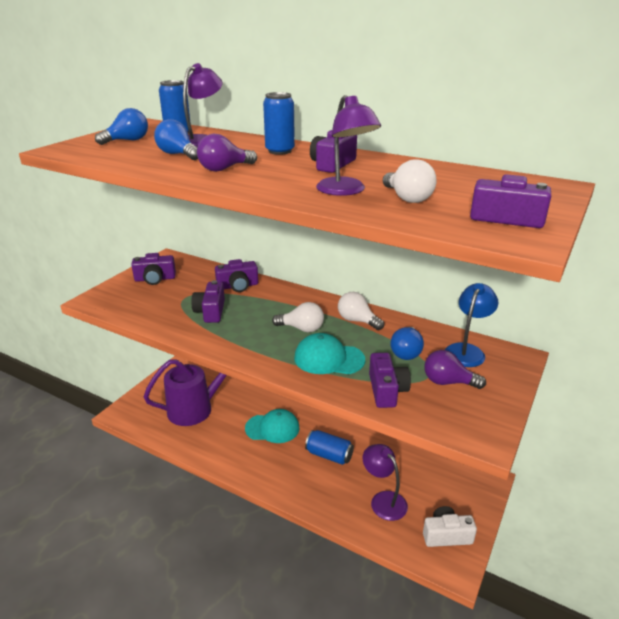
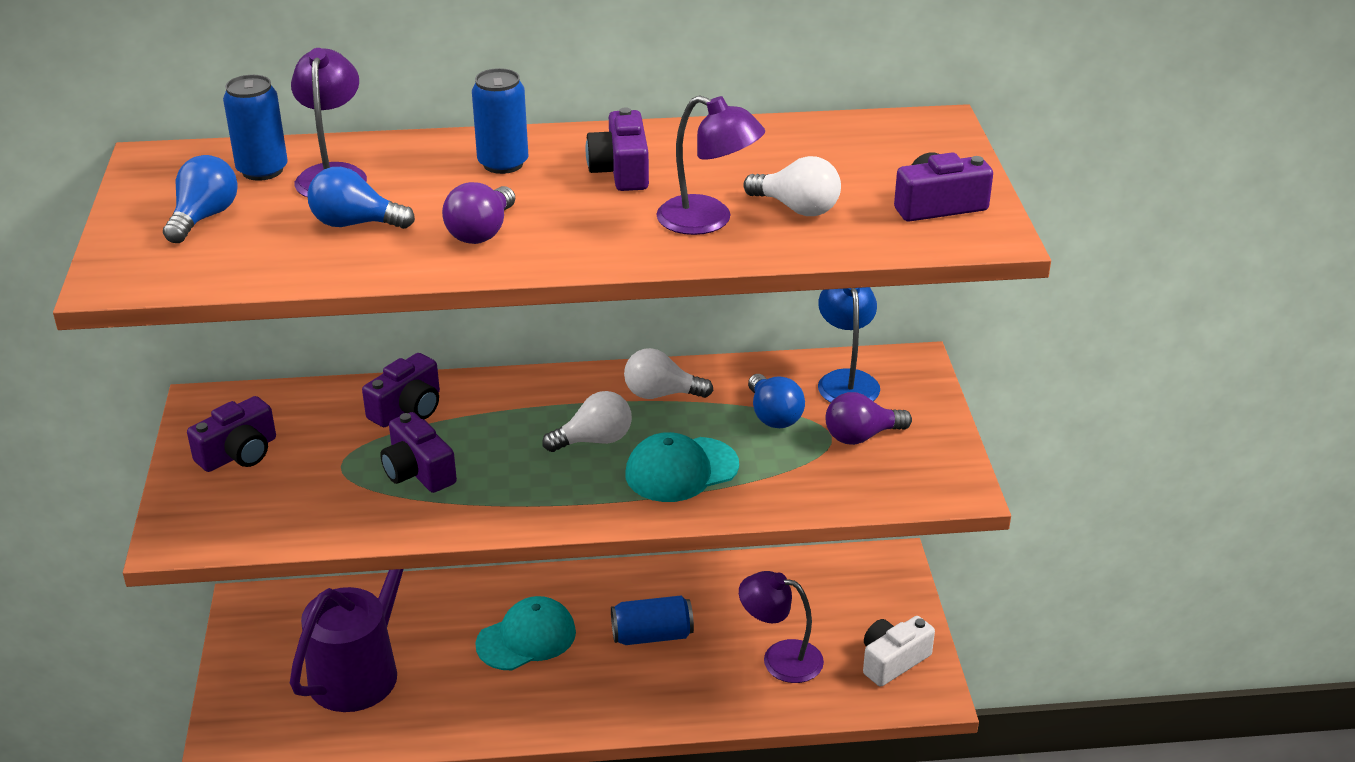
camera: 35 degrees left, 5 degrees up
purple camera [369,353,411,408] -> none

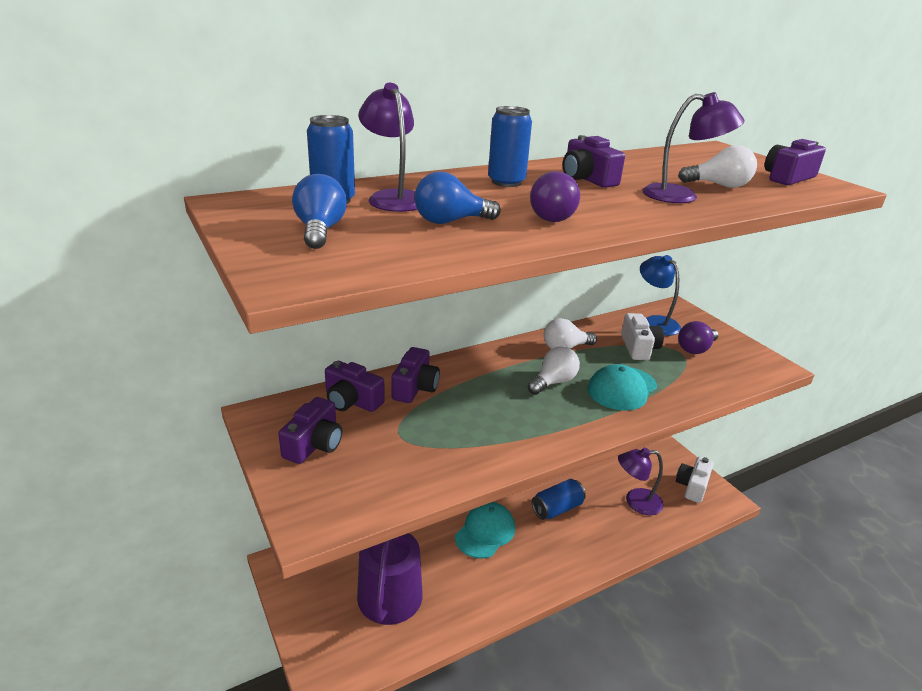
camera: 25 degrees left, 5 degrees down
purple camera [380,412,457,493] -> purple camera moved to [325,361,385,412]
blue light bulb [748,374,805,428] -> white camera [621,313,664,360]

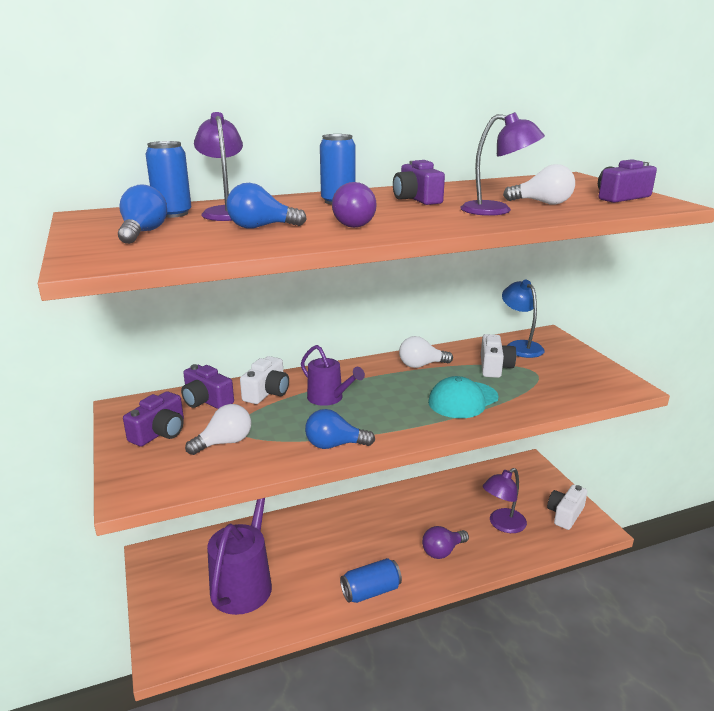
camera: 10 degrees right, 5 degrees down
purple camera [391,347,440,403] -> white camera [240,356,289,404]
turquoise cap [455,502,515,558] -> none
white light bulb [528,346,580,395] -> white light bulb moved to [185,404,251,455]
blue can [532,479,586,520] -> blue can moved to [340,558,402,603]
purple lamp [618,448,664,515] -> purple lamp turned 45 degrees counterclockwise [483,468,527,533]
purple light bulb [678,321,719,354] -> purple light bulb moved to [422,526,469,559]
none -> purple watering can [301,345,365,406]
none -> blue light bulb [305,409,375,449]

